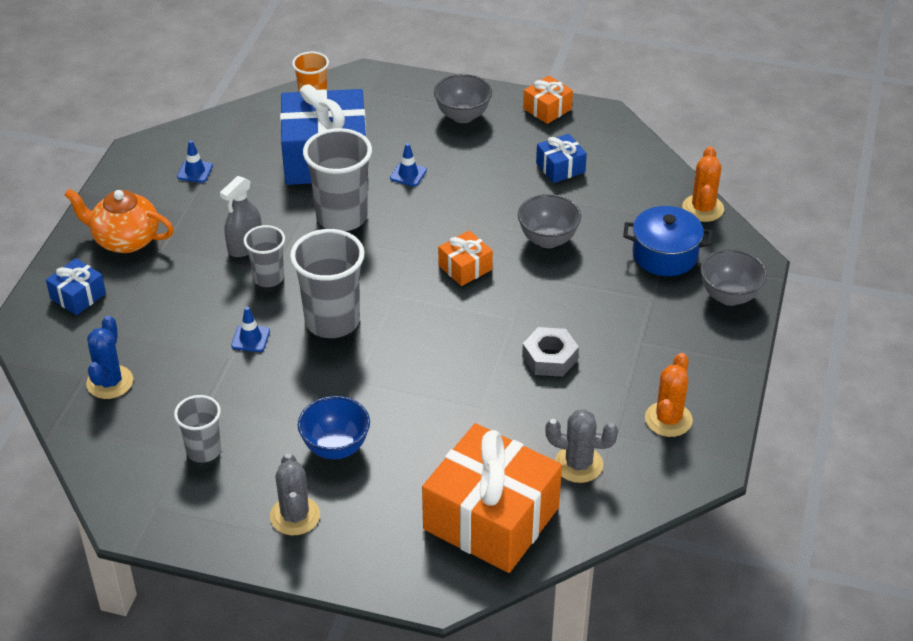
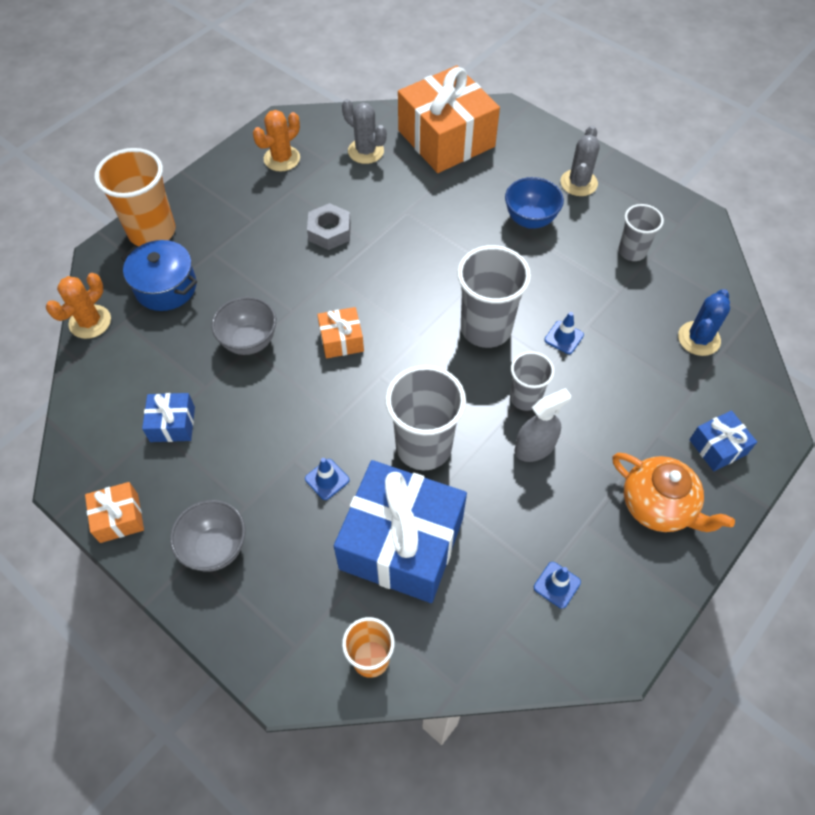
camera: 155 degrees left, 15 degrees up
grey bowl [700,249,767,306] -> orange cup [94,148,175,246]

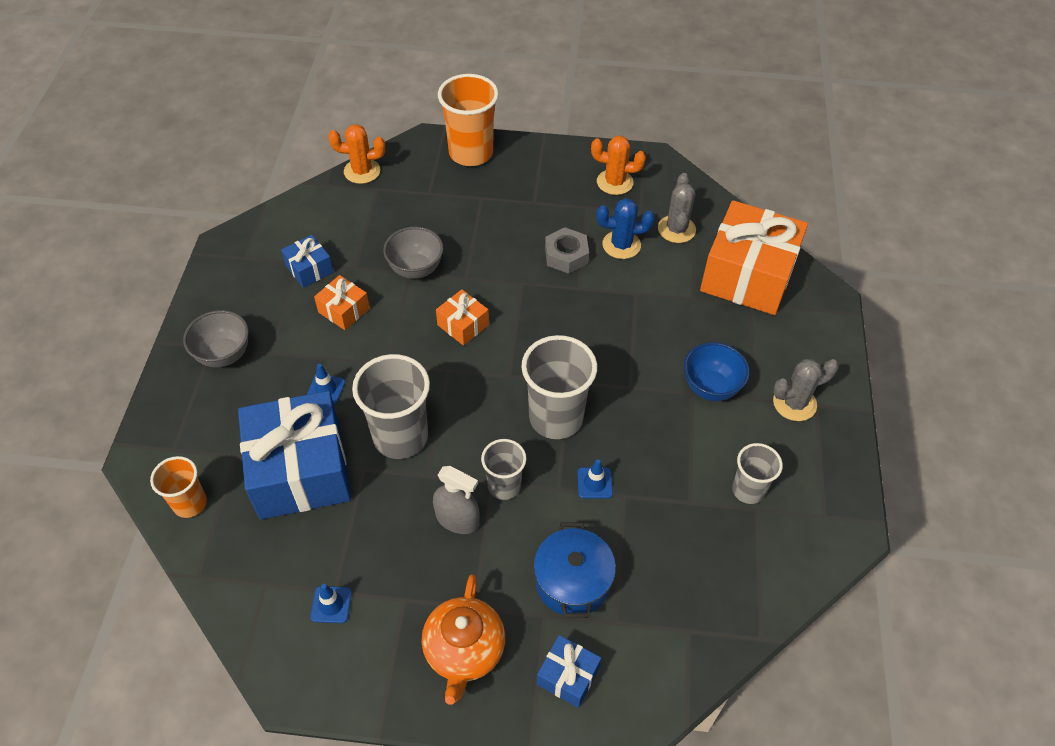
camera: 55 degrees right, 5 degrees down
orange gift [85,482,144,543] -> orange gift moved to [314,275,370,330]
blue pot [121,240,197,311] -> blue pot moved to [534,522,616,618]
blue cactus [678,289,730,356] -> blue cactus moved to [597,198,655,259]

